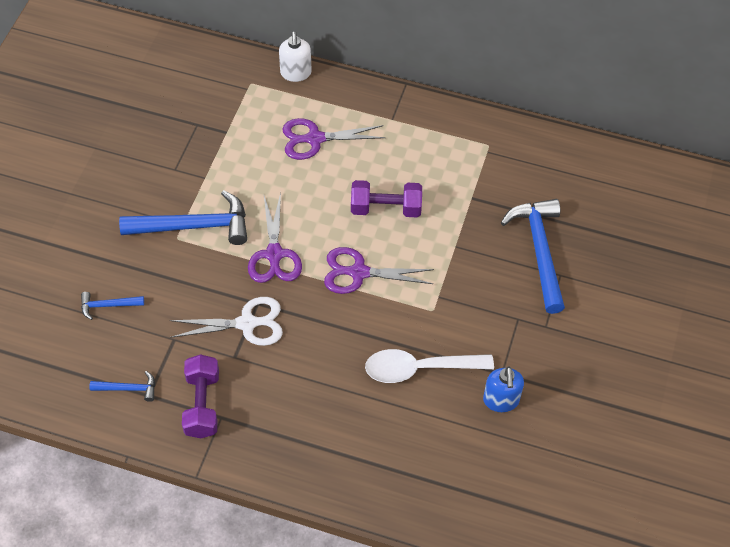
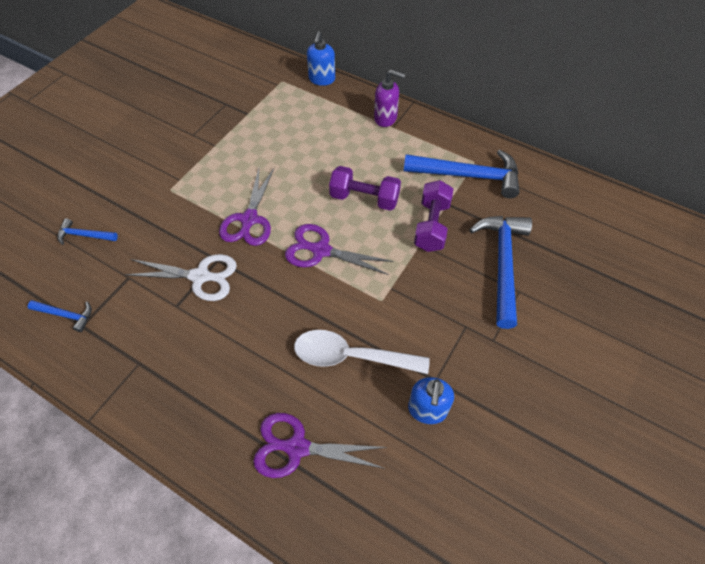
camera: 15 degrees right, 0 degrees up
blue hammer [119,190,247,245] -> blue hammer moved to [404,150,520,198]
purple dumbbell [182,354,219,438] -> purple dumbbell moved to [414,180,453,252]
white soap dispenser [279,32,312,82] -> blue soap dispenser [307,31,335,86]
purple scissors [282,118,386,160] -> purple scissors moved to [253,413,387,478]
none -> purple soap dispenser [374,70,405,127]

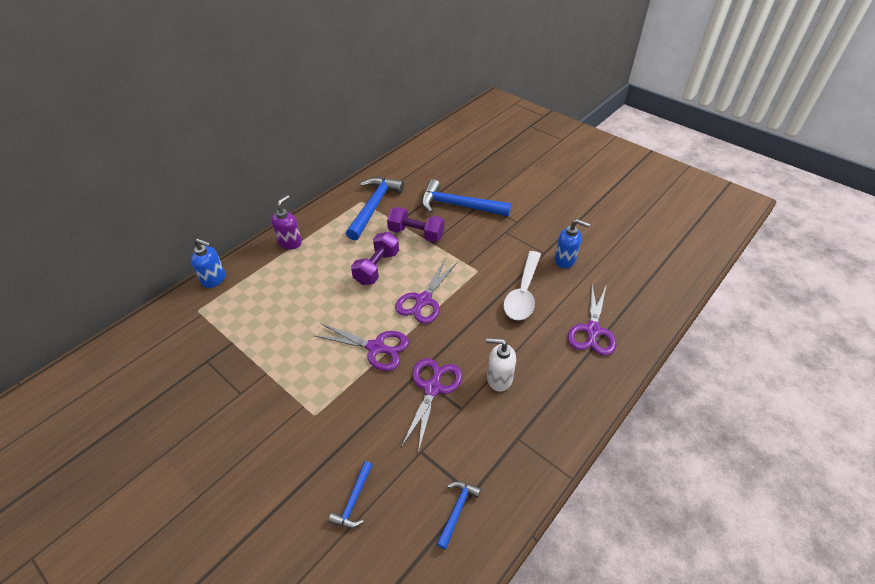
camera: 80 degrees left, 10 degrees down
white scissors [125,254,237,301] -> purple scissors [401,358,462,453]
none -> white soap dispenser [486,338,516,392]

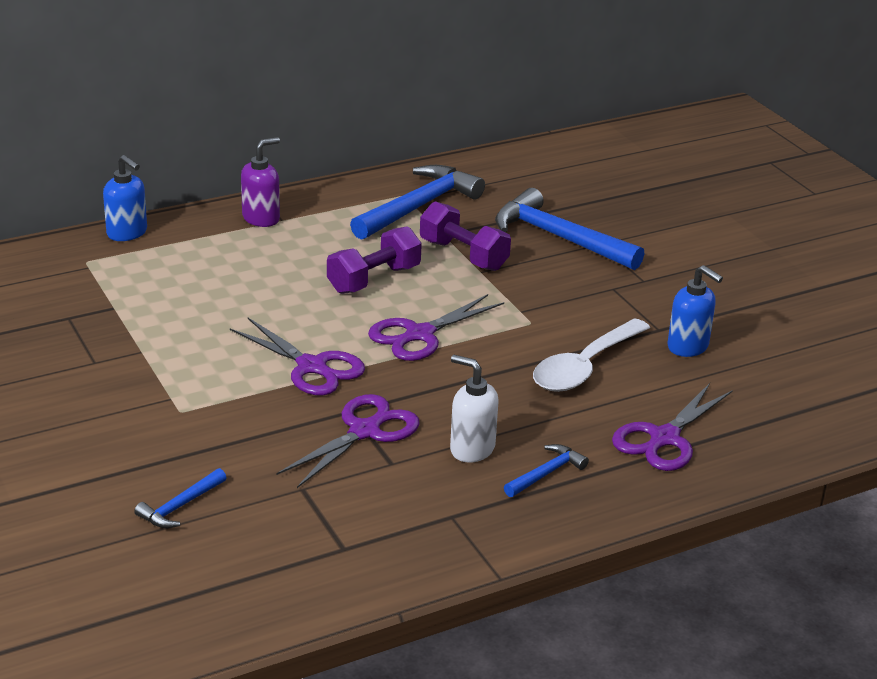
camera: 20 degrees right, 15 degrees down
blue hammer [436,481,481,550] -> blue hammer moved to [504,444,589,497]

